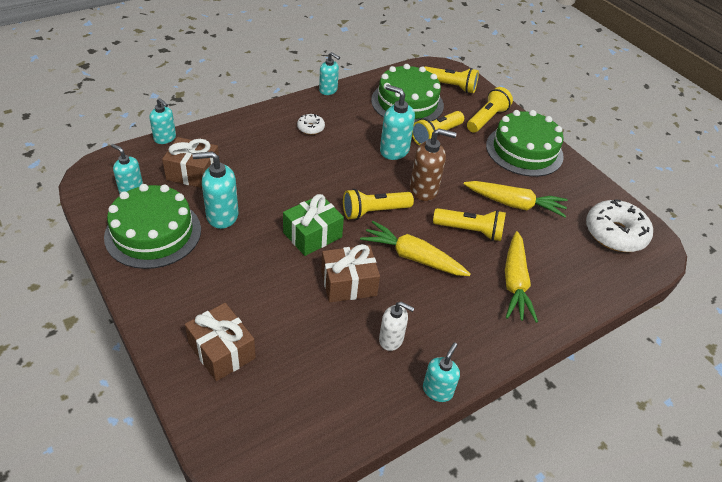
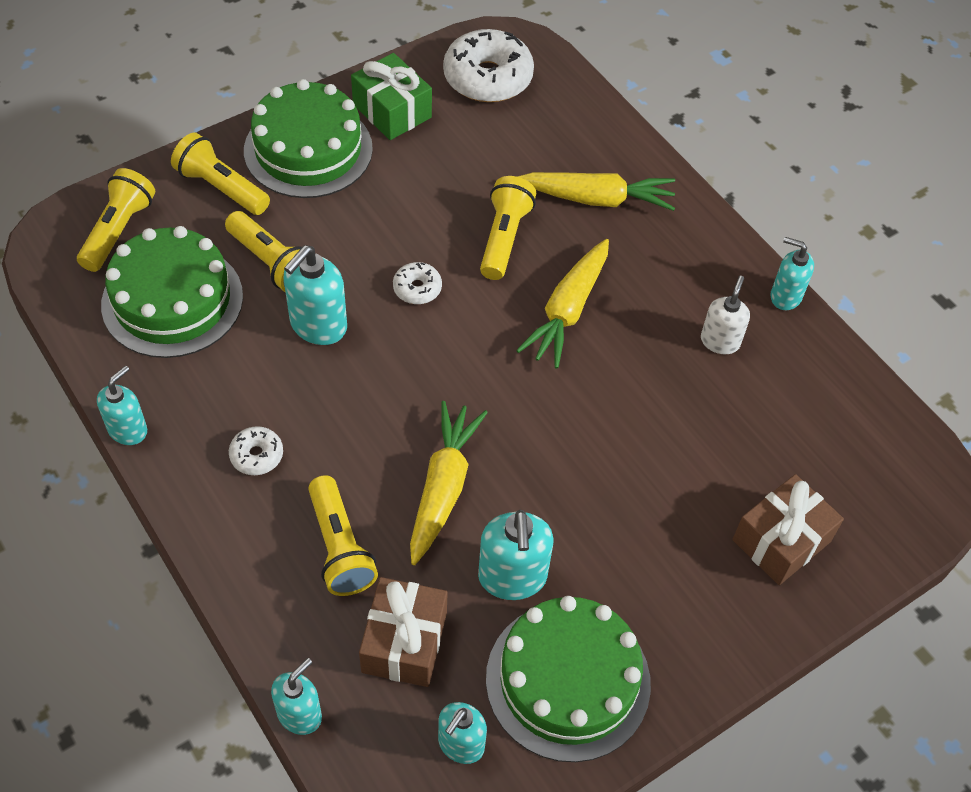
camera: 90 degrees left, 10 degrees up
green gift [283,194,344,256] -> green gift moved to [351,53,432,140]
brown gift [321,244,380,303] -> none
yellow flashlight [343,189,414,220] -> yellow flashlight moved to [308,475,378,596]
brown soap dispenser [410,128,457,201] -> white donut [393,262,442,304]
yellow carrot [464,181,568,218] -> yellow carrot moved to [410,401,488,565]

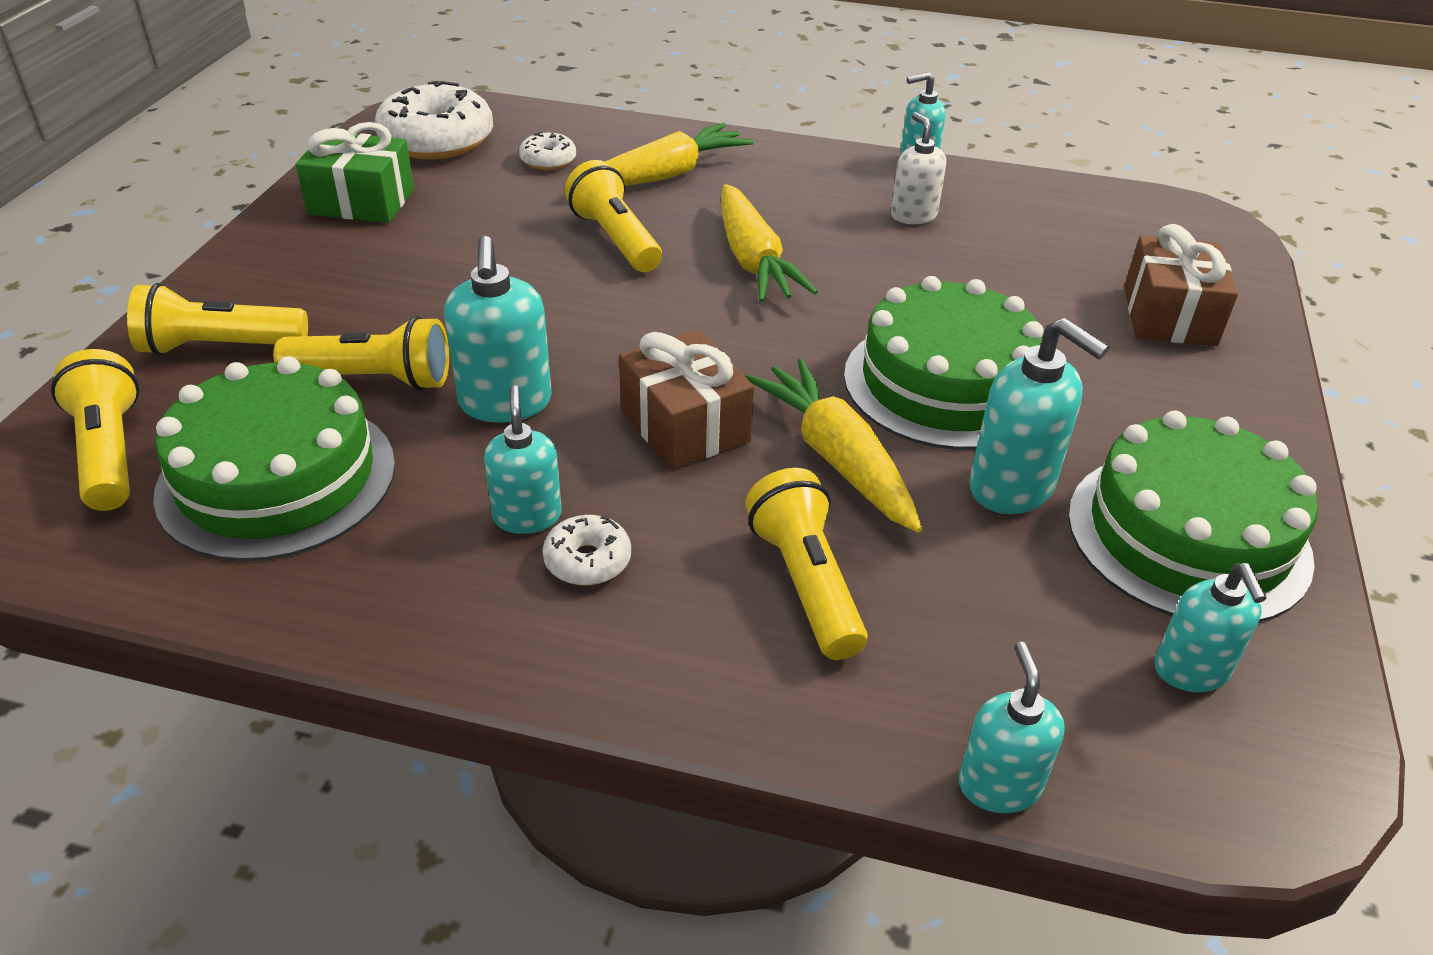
camera: 40 degrees left, 15 degrees down
turquoise soap dispenser [97,366,147,445] -> turquoise soap dispenser moved to [484,385,562,534]
green cake [244,79,373,198] -> green cake moved to [844,276,1044,450]
yellow flashlight [308,475,378,596] -> yellow flashlight turned 135 degrees counterclockwise [745,468,868,660]
brown gift [359,577,448,687] -> brown gift moved to [619,329,754,470]
white donut [393,262,442,304] -> white donut moved to [519,132,576,170]

